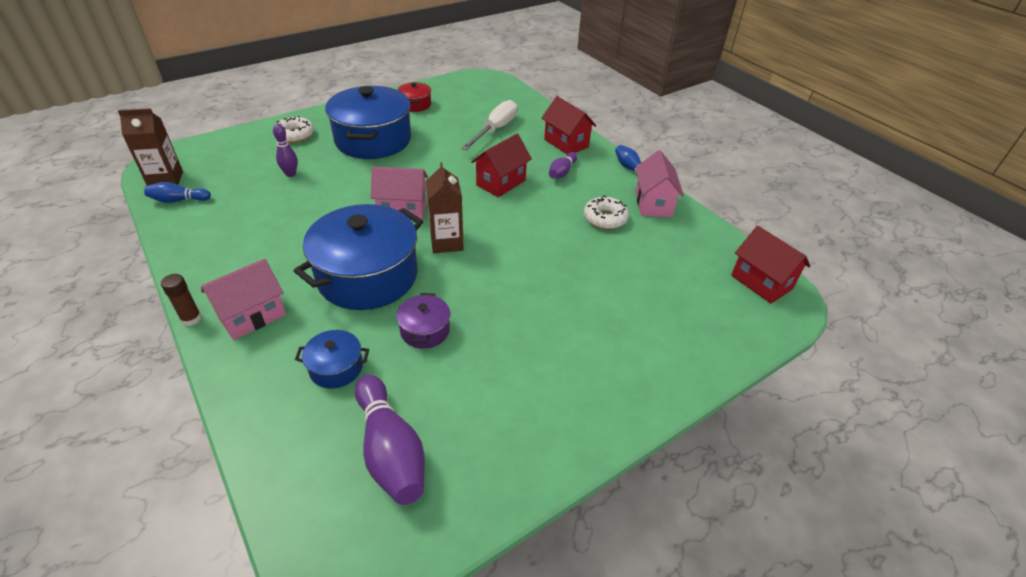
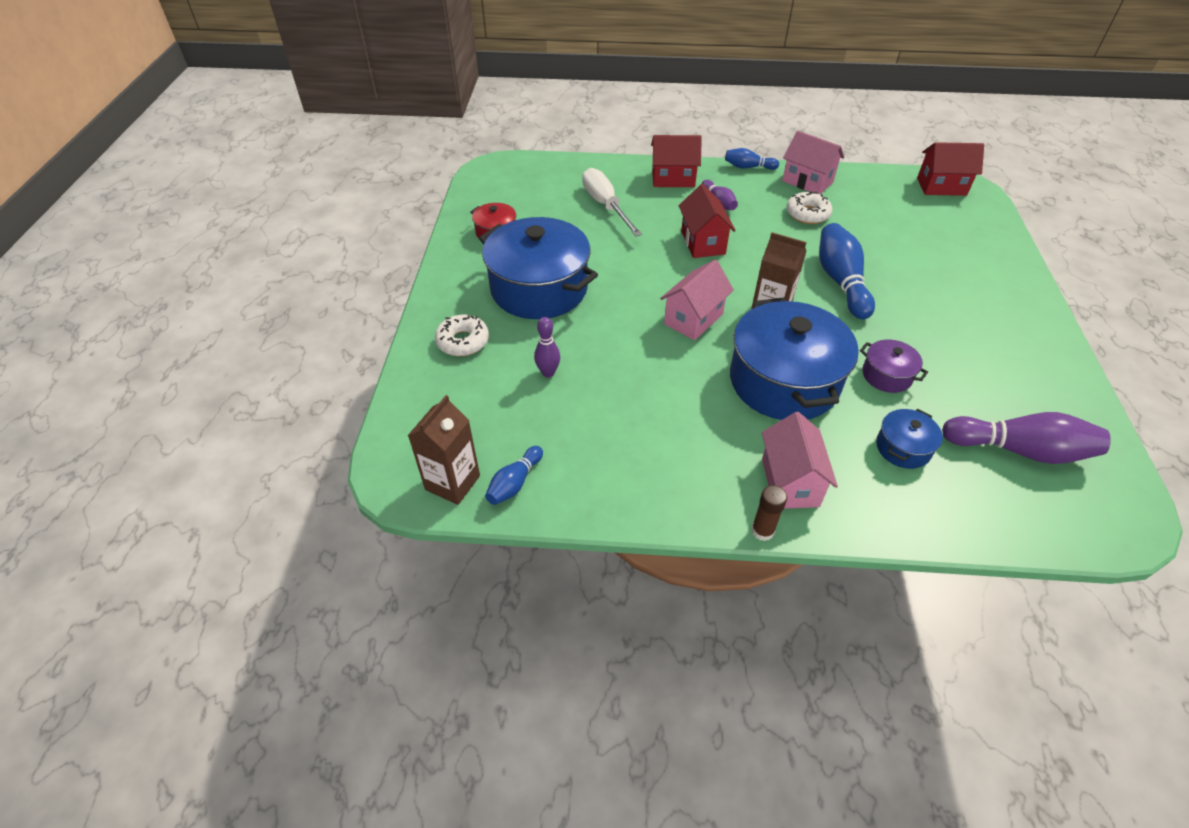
camera: 50 degrees left, 5 degrees up
none -> blue bowling pin [819,223,875,319]

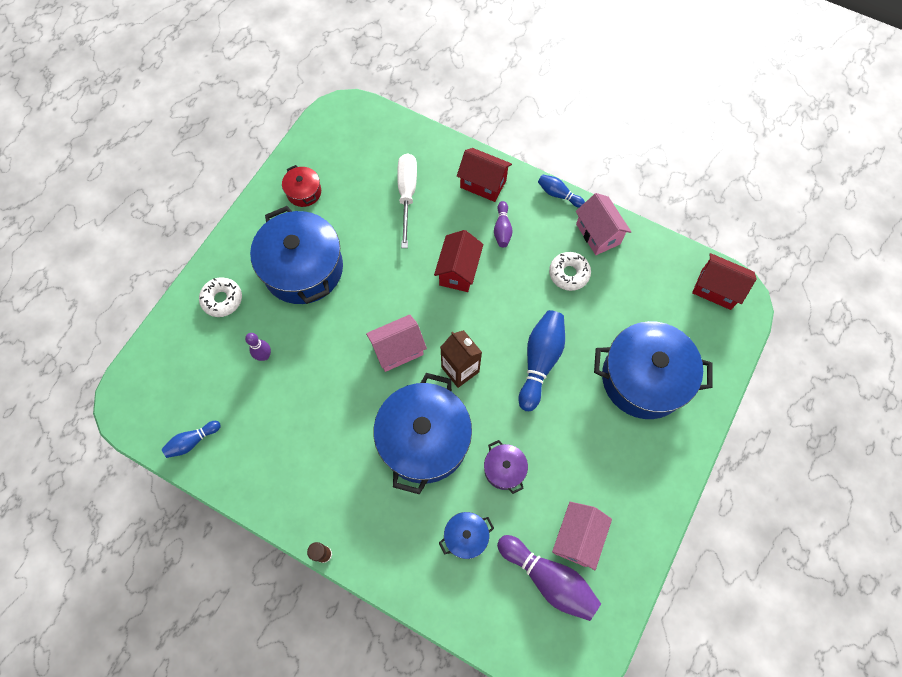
camera: 25 degrees right, 20 degrees up
brown carton [408,395,480,505] -> none
pink house [762,412,838,509] -> pink house moved to [552,502,612,570]
none -> blue pot [594,321,713,419]

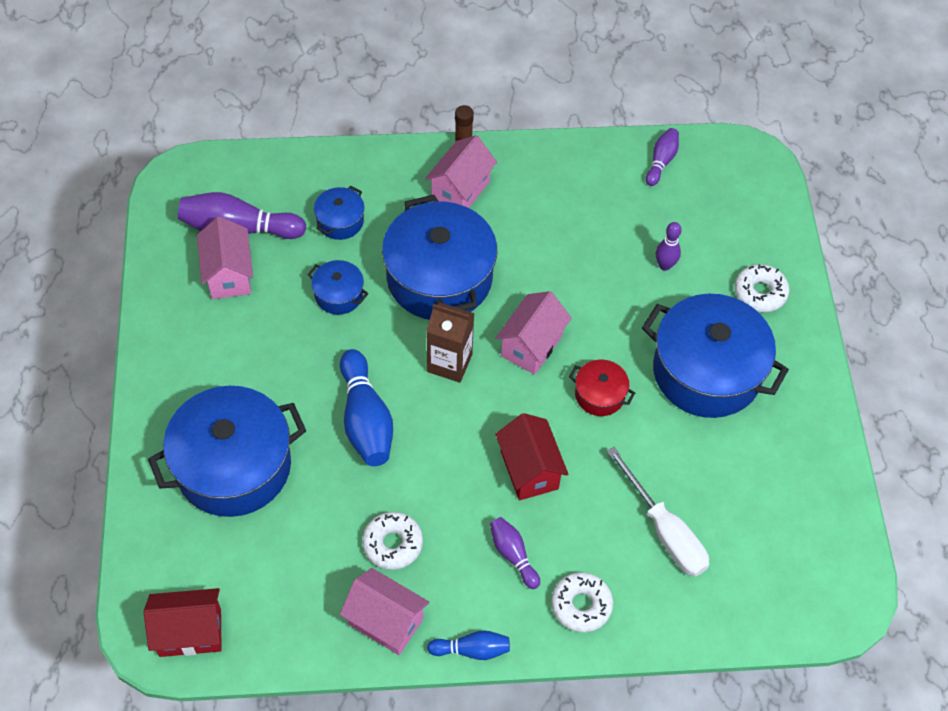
camera: 145 degrees right, 10 degrees down
blue bowling pin [162,421,221,458] -> purple bowling pin [646,128,679,186]
red pot [282,165,321,207] -> red pot moved to [569,360,635,416]
red house [457,148,512,202] -> white donut [551,572,613,632]
purple pot [484,440,528,494] -> blue pot [307,260,368,315]
none -> pink house [425,135,497,208]

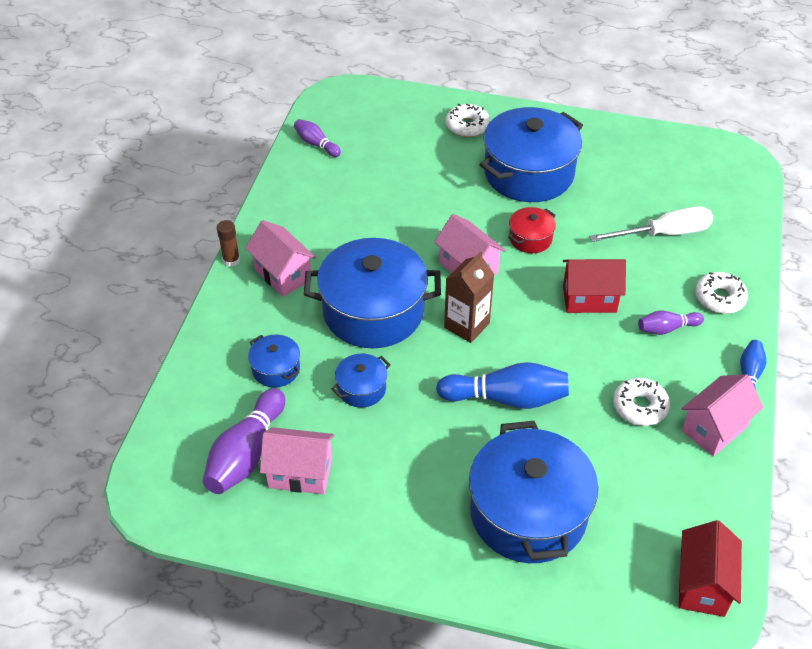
camera: 70 degrees left, 10 degrees down
purple bowling pin [656,222,681,271] -> none

